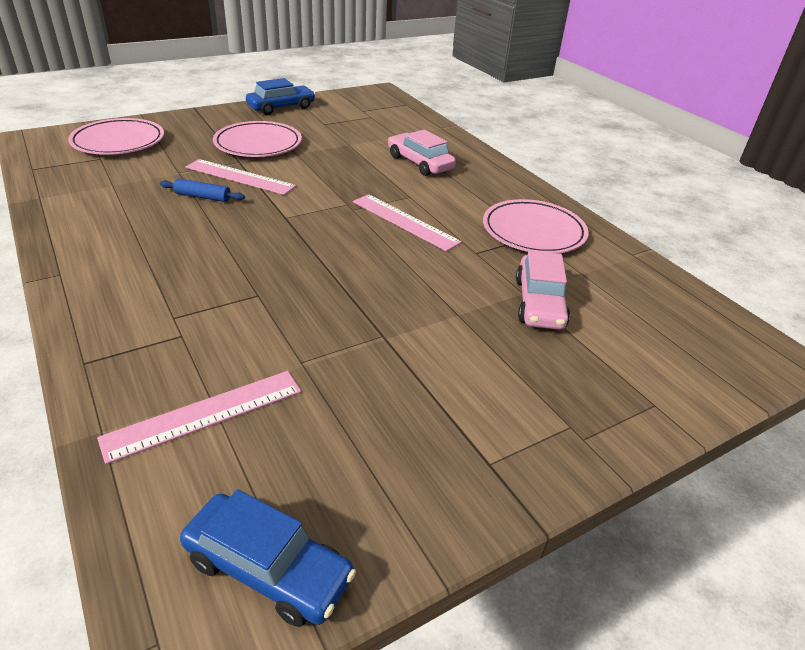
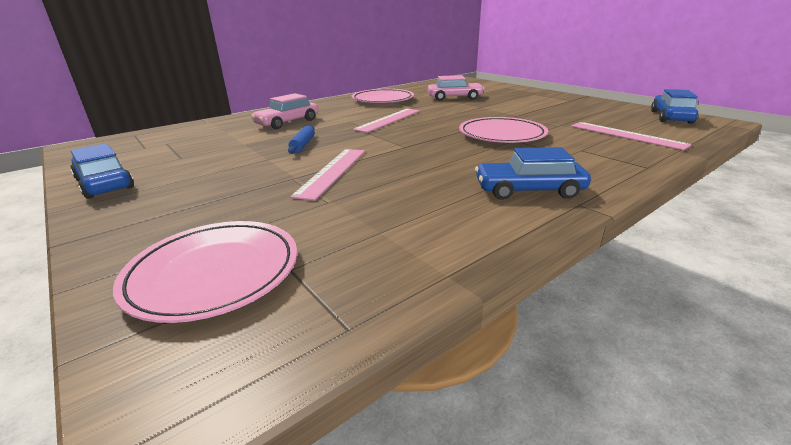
camera: 95 degrees left, 10 degrees down
blue rolling pin [160,179,245,202] -> blue rolling pin moved to [288,126,315,154]
pink plate [213,121,302,157] -> pink plate moved to [459,117,548,143]
none -> blue car [475,147,591,200]

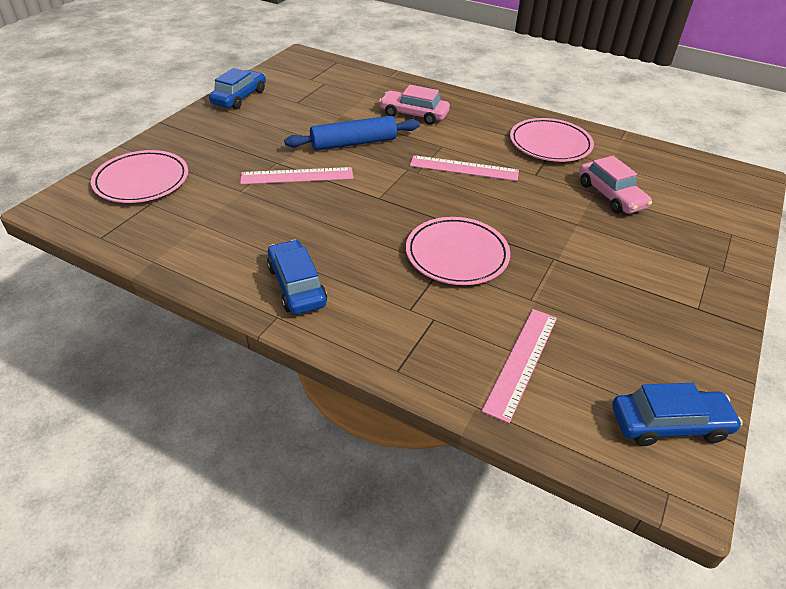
camera: 65 degrees right, 15 degrees up
blue rolling pin [288,126,315,154] -> blue rolling pin [284,116,420,151], size x1.86

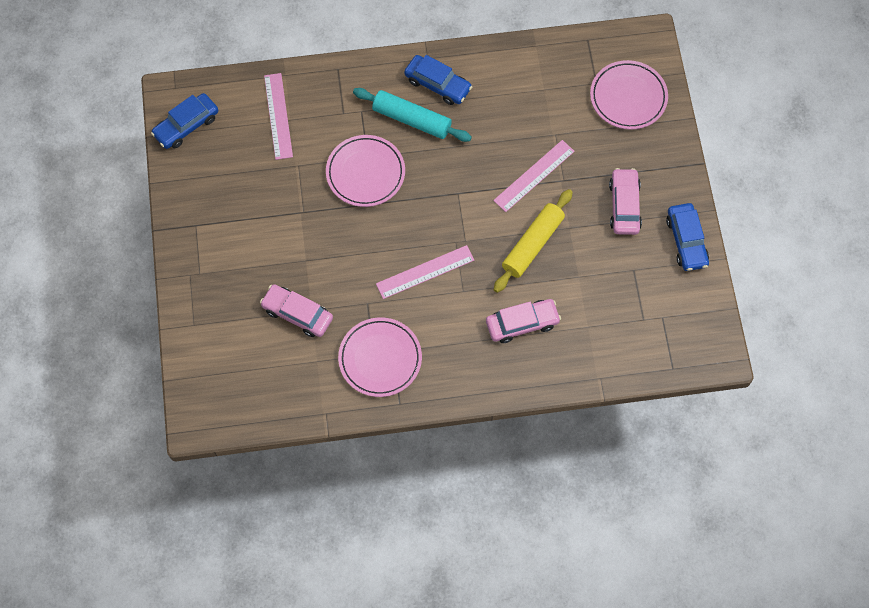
camera: 145 degrees right, 25 degrees up
blue rolling pin [284,116,420,151] -> yellow rolling pin [494,189,573,293]
none -> turquoise rolling pin [353,88,472,142]
none -> pink car [609,168,642,235]

